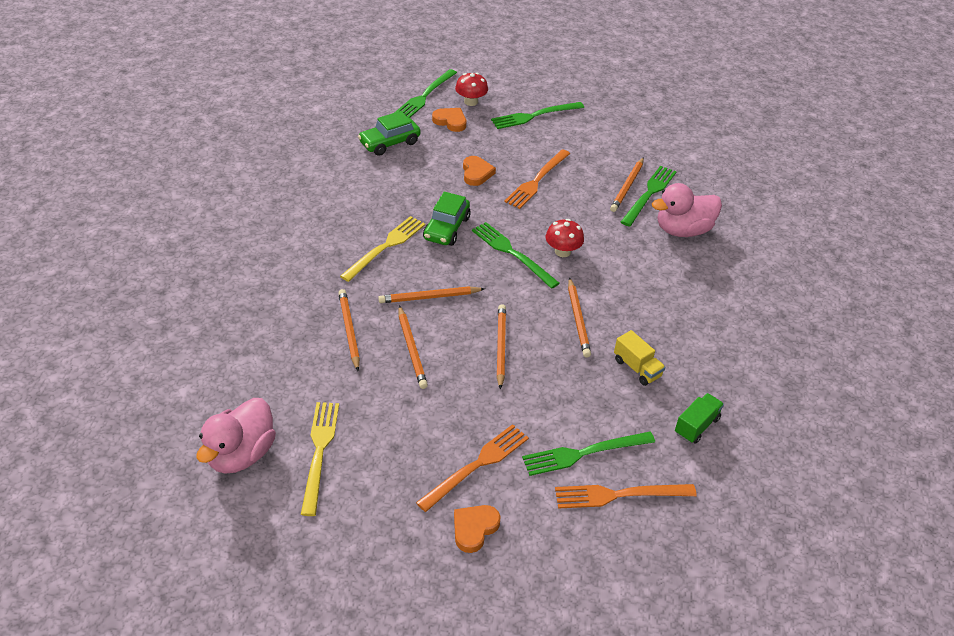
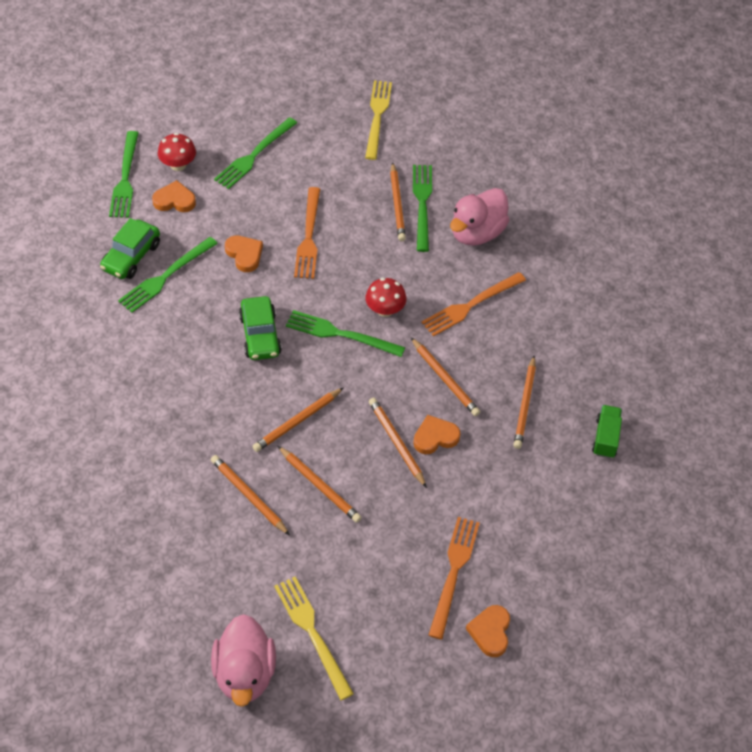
camera: 30 degrees left, 10 degrees up
yellow fork [340,216,425,282] -> yellow fork moved to [365,80,392,160]
green fork [522,432,655,476] -> green fork moved to [118,237,218,313]
orange fork [555,484,697,509] -> orange fork moved to [421,272,526,337]
yellow truck [614,330,666,386] -> orange pencil [513,356,536,449]
none -> orange heart [413,415,461,454]

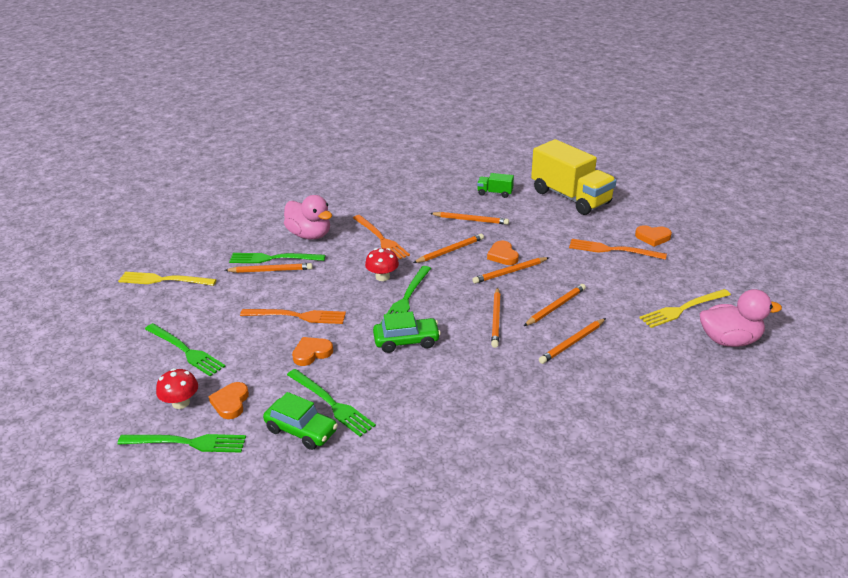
camera: 85 degrees left, 20 degrees down
orange pencil [252,388,343,452] -> orange pencil turned 45 degrees clockwise [491,287,500,348]
none -> yellow truck [531,139,616,215]

